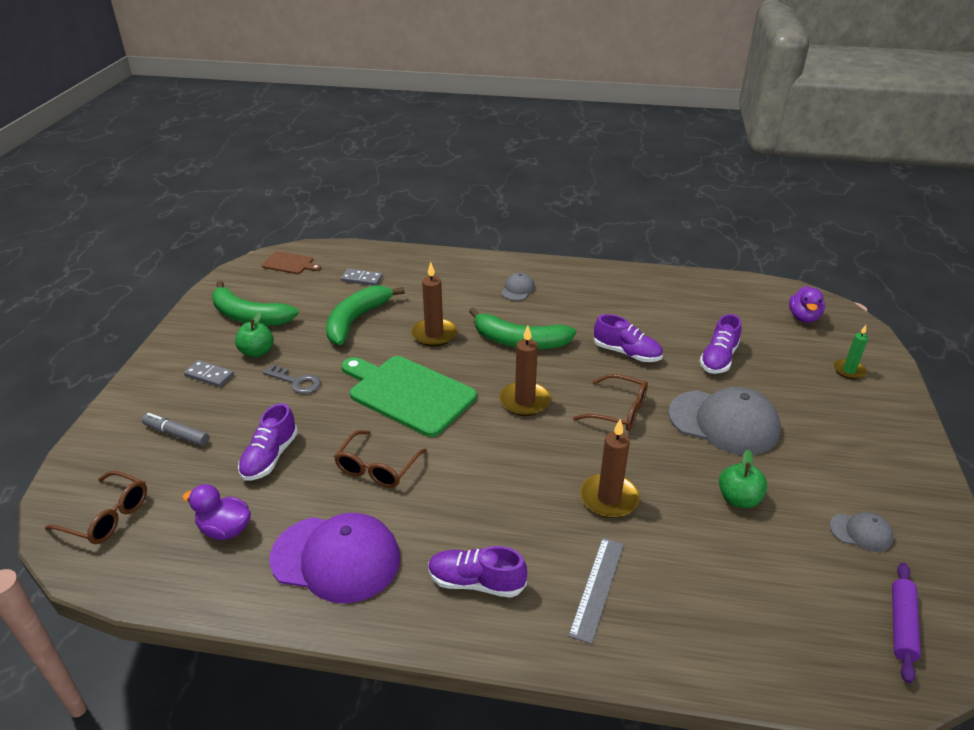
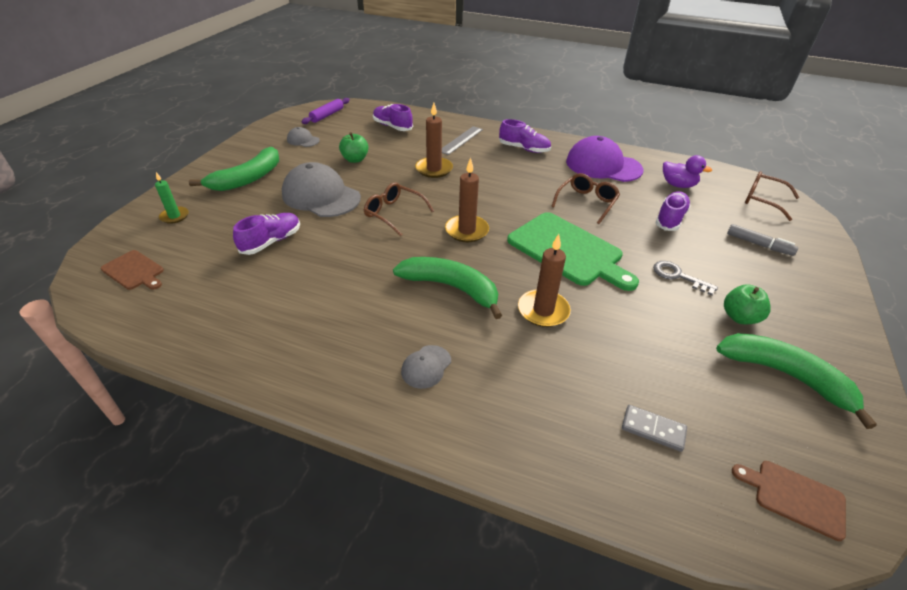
camera: 170 degrees left, 5 degrees up
grey domino [184,360,234,387] -> none
green banana [326,286,405,345] -> green banana moved to [189,147,279,191]
purple shoe [594,314,663,362] -> purple shoe moved to [373,104,413,131]
purple duck [789,286,825,323] -> brown cutting board [101,250,164,290]

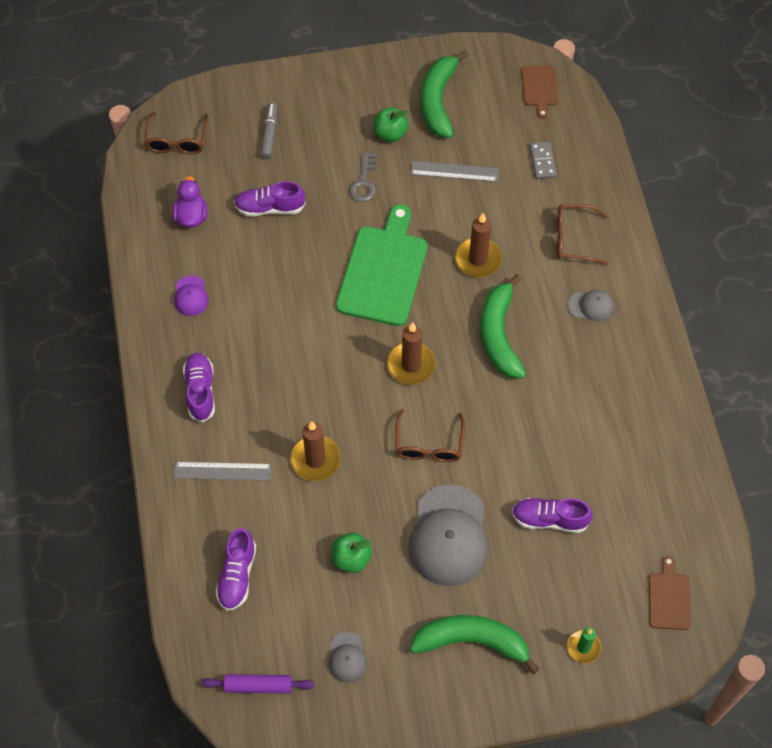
camera: 120 degrees left, 20 degrees up
brown glasses [551,173,620,224] -> brown glasses moved to [557,204,609,265]
purple cap [566,136,643,182] -> purple cap [174,276,209,316], size x0.47
none -> grey ruler [411,161,498,182]

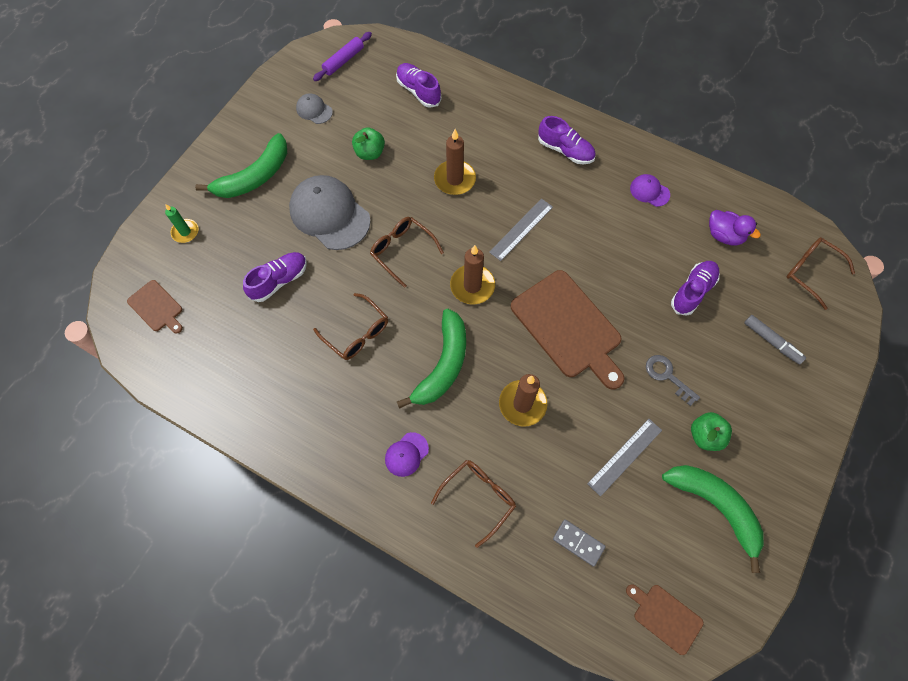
camera: 130 degrees right, 5 degrees up
grey ruler [174,462,271,481] -> grey ruler moved to [489,199,553,261]
green cutting board [336,204,428,326] -> brown cutting board [511,270,624,389]
green banana [481,274,526,379] -> green banana turned 75 degrees clockwise [397,309,466,409]
grey cap [568,290,614,322] -> purple cap [385,432,429,477]
none -> brown glasses [313,293,388,360]

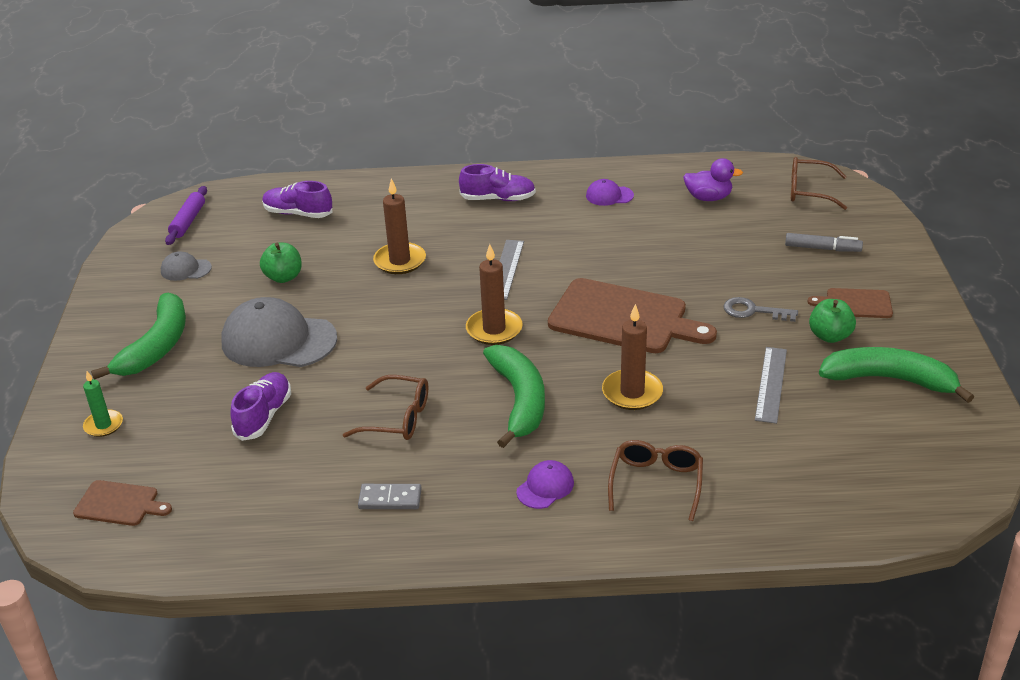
camera: 30 degrees left, 30 degrees down
brown glasses [370,217,444,288] -> none
purple cap [385,432,429,477] -> purple cap turned 150 degrees counterclockwise [516,460,574,509]
grey domino [553,519,606,567] -> grey domino moved to [358,484,422,509]
brown cutting board [626,584,704,655] -> brown cutting board moved to [807,288,893,318]
purple shoe [671,261,720,316] -> none

